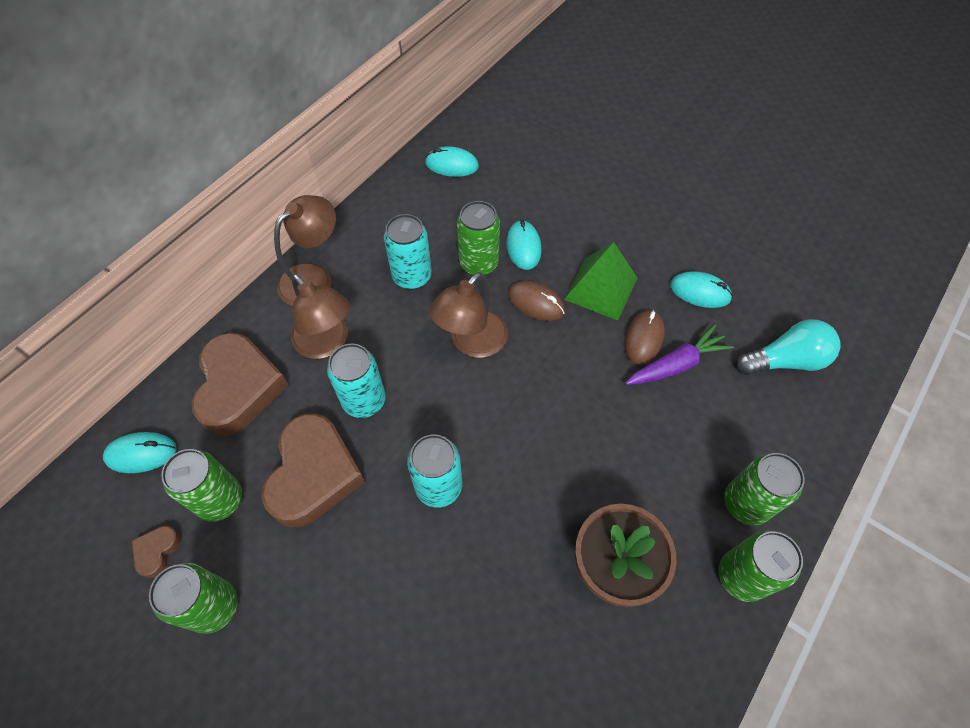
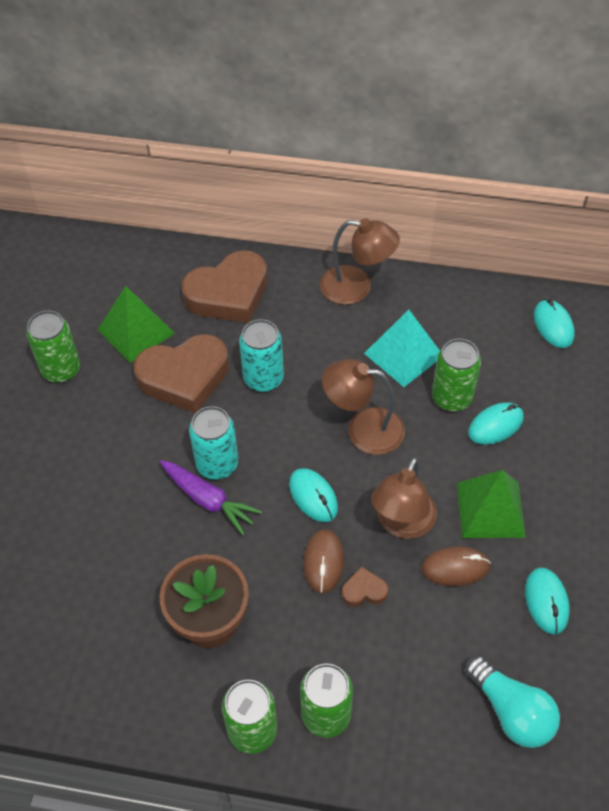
camera: 65 degrees right, 5 degrees down
turquoise mouse [103,432,177,473] -> turquoise mouse moved to [289,468,338,522]
brown heart [131,526,181,578] -> brown heart moved to [342,566,388,607]
green can [161,449,242,522] -> green pyramid [98,286,175,363]
brown lamp [291,273,350,359] -> brown lamp moved to [371,457,437,539]
turquoise can [384,214,432,289] -> turquoise pyramid [364,310,440,387]
brown mouse [508,281,565,321] -> brown mouse moved to [303,529,344,594]
purple carrot [625,324,734,385] -> purple carrot moved to [160,460,262,535]

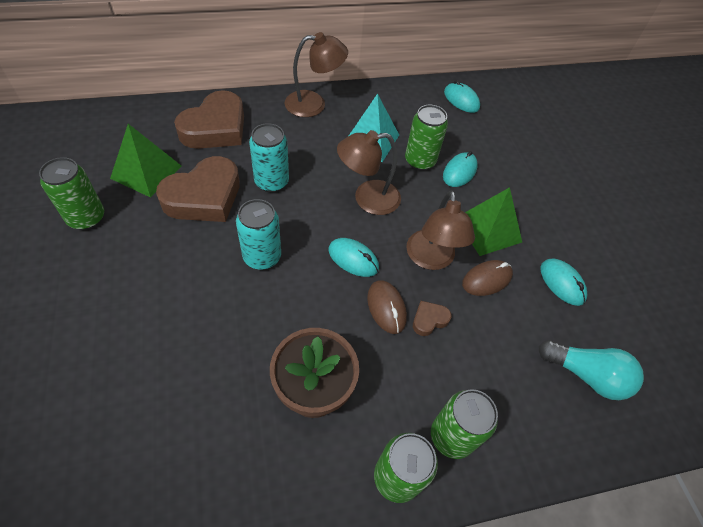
camera: 30 degrees left, 0 degrees up
purple carrot [160,460,262,535] -> none

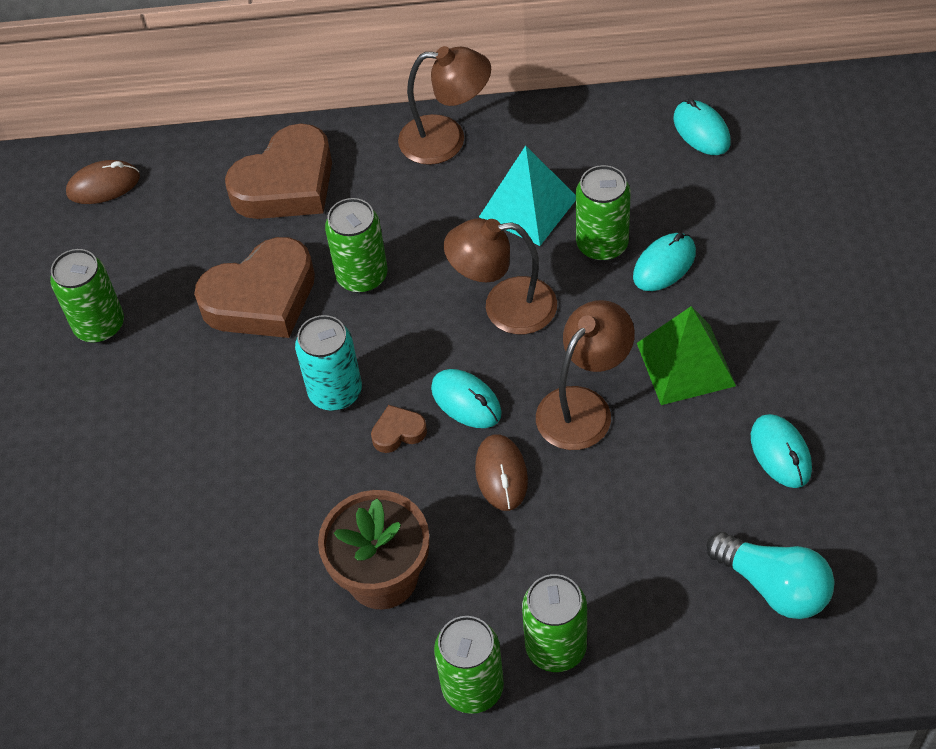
camera: 20 degrees right, 0 degrees up
green pyramid [110,124,182,198] -> none
turquoise can [249,123,289,192] -> green can [325,198,388,293]
brown lamp [406,190,475,270] -> brown lamp turned 150 degrees counterclockwise [536,300,635,450]
brown heart [413,301,451,336] -> brown heart moved to [371,405,427,453]
brown mouse [462,260,513,296] -> brown mouse moved to [66,160,140,204]

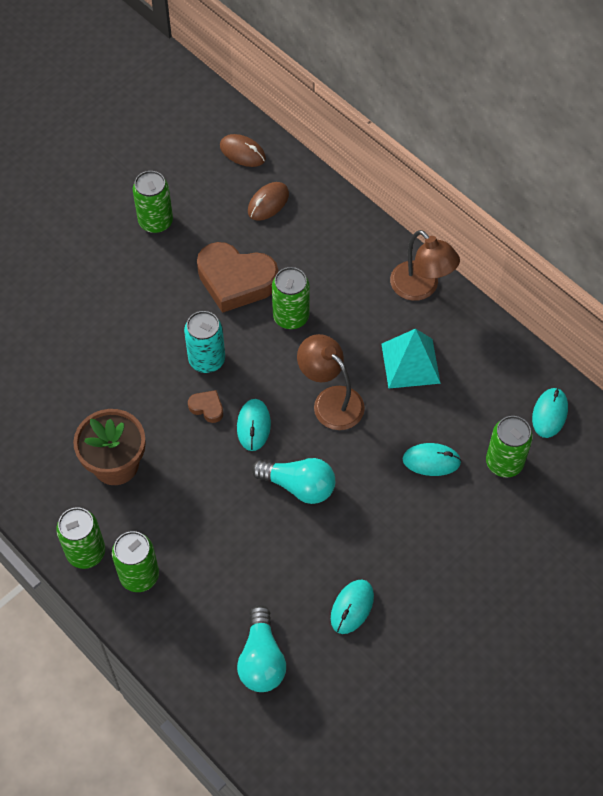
camera: 45 degrees right, 5 degrees up
brown heart [225,124,332,219] -> none
brown mouse [475,434,528,511] -> brown mouse moved to [248,182,289,221]
brown lamp [536,300,635,450] -> turquoise light bulb [252,458,335,504]
green can [576,165,631,261] -> green can moved to [486,416,533,478]
green pyramid [637,306,736,405] -> none

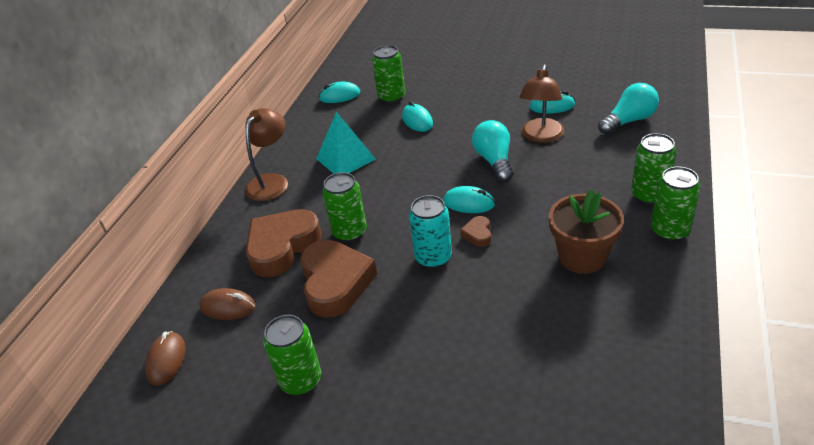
camera: 115 degrees left, 20 degrees down
turquoise mouse [237,399,271,451] -> turquoise mouse turned 45 degrees clockwise [444,186,495,213]
brown lamp [297,334,365,430] -> brown lamp moved to [520,64,564,143]
none -> brown heart [246,209,322,277]

